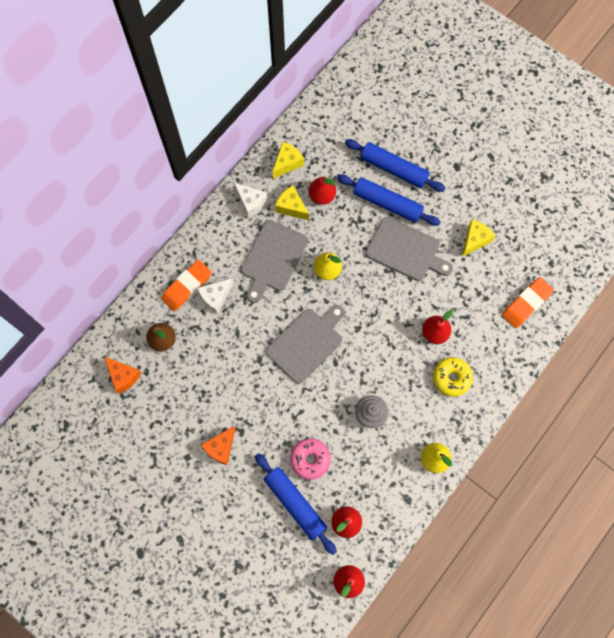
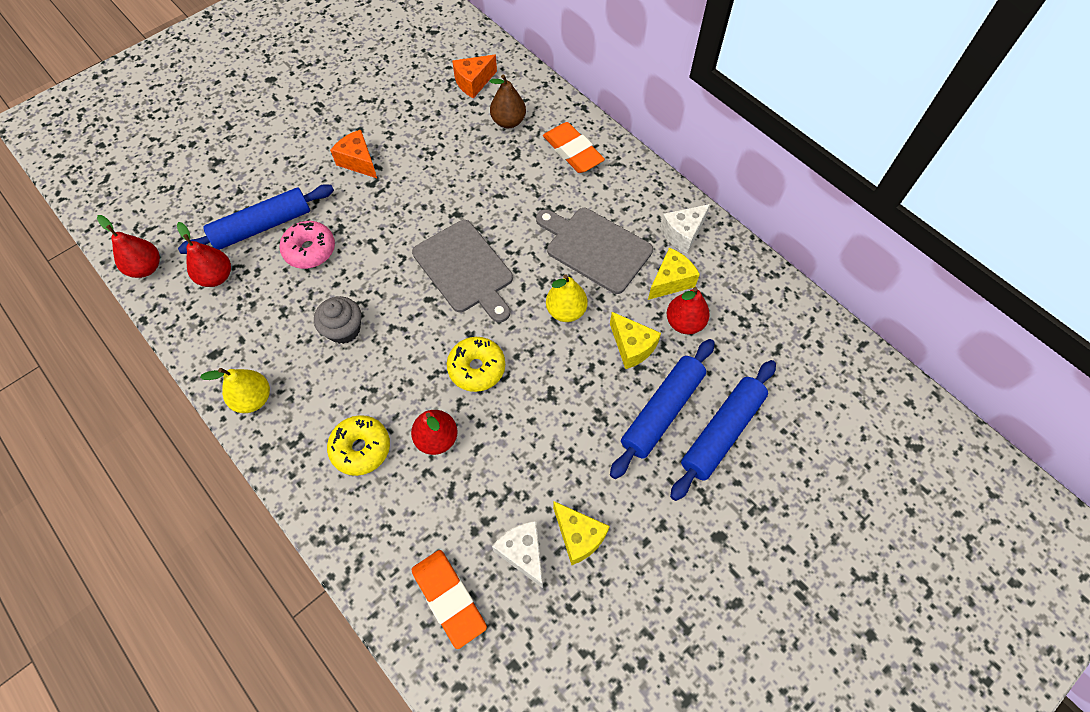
camera: 100 degrees right, 10 degrees down
white cheese [198,278,234,314] -> white cheese moved to [492,521,543,588]
yellow cheese [272,142,304,178] -> yellow cheese moved to [610,312,661,369]
grey cutting board [366,217,453,281] -> none
none -> yellow donut [447,337,505,392]

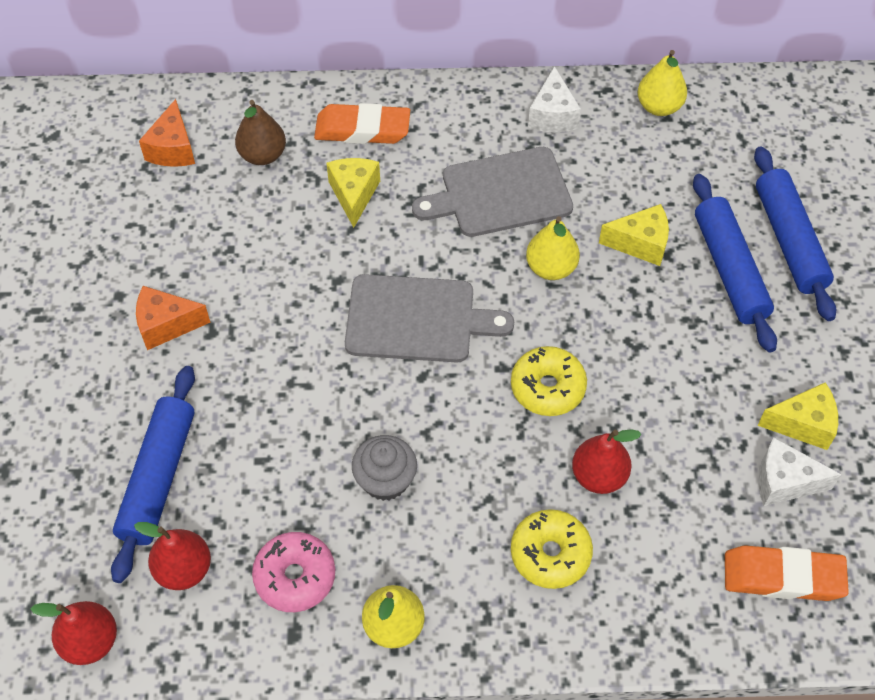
camera: 50 degrees left, 5 degrees down
pink donut [279,221,335,269] -> pink donut moved to [252,532,335,612]
yellow cheese [648,248,700,300] -> yellow cheese moved to [326,158,380,228]
red pear [667,287,710,334] -> none
none -> yellow pear [638,50,687,116]

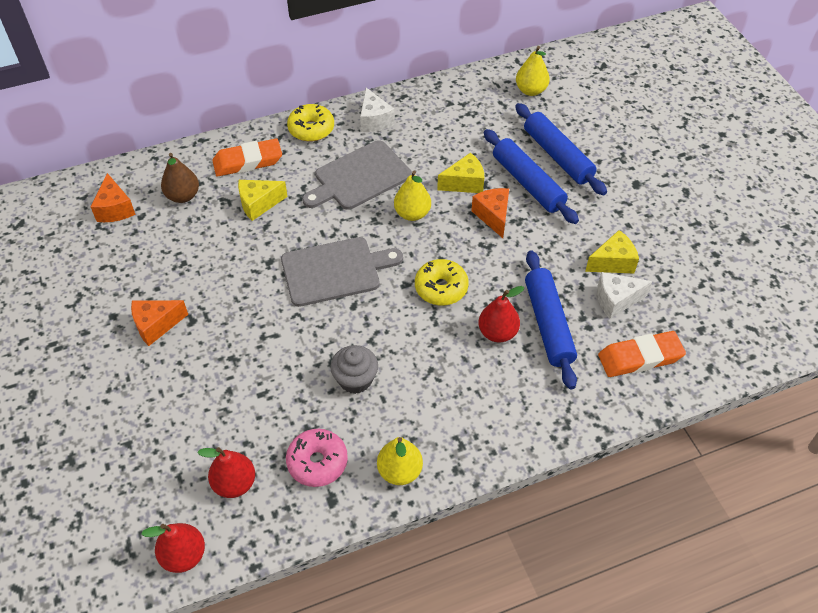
camera: 20 degrees left, 5 degrees down
blue rolling pin [111,366,195,583] -> blue rolling pin moved to [525,250,577,389]
yellow cheese [326,158,380,228] -> yellow cheese turned 90 degrees counterclockwise [238,180,288,221]
yellow donut [511,509,593,589] -> yellow donut moved to [287,104,334,142]
yellow pear [638,50,687,116] -> yellow pear moved to [516,46,550,96]
none -> orange cheese [471,188,509,238]

